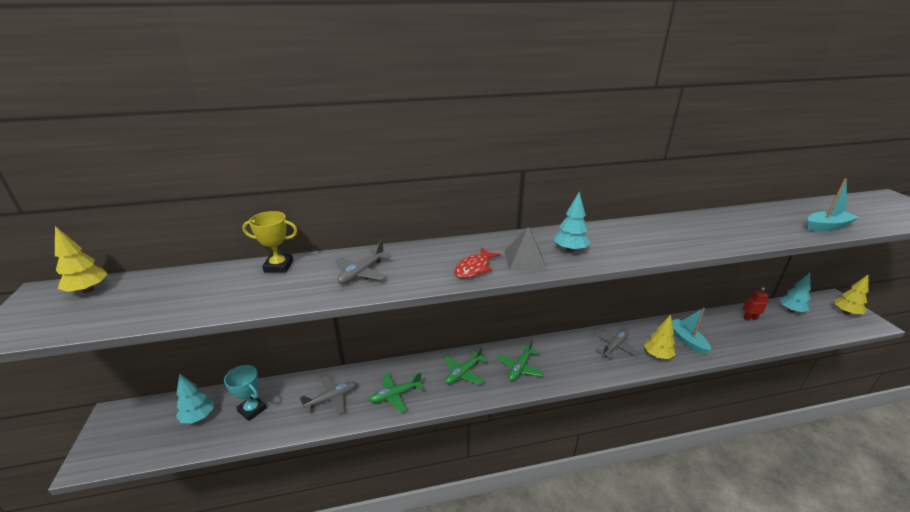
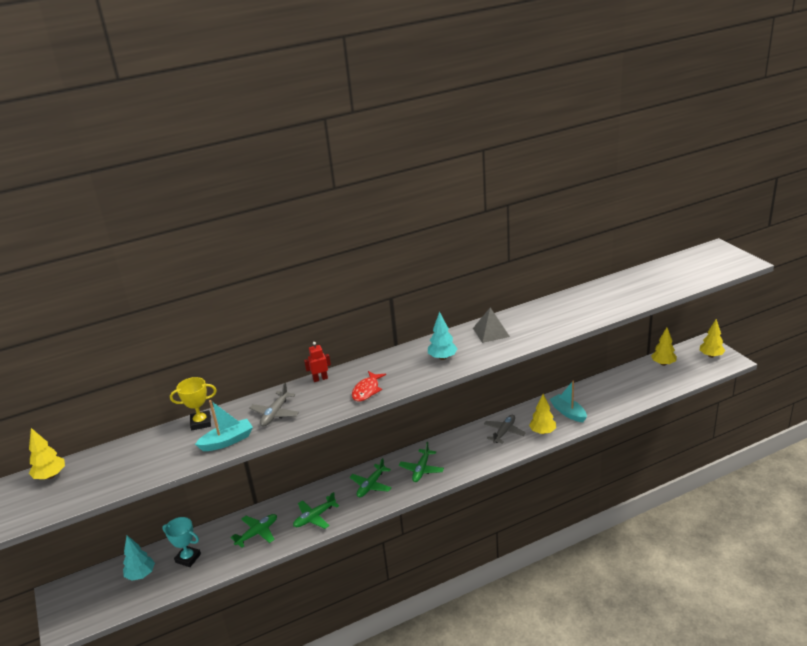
camera: 10 degrees left, 0 degrees up
grey plane [300,376,357,415] -> green plane [230,514,277,548]
grey pyramid [505,227,547,270] -> grey pyramid moved to [473,307,510,343]
red robot [743,287,769,321] -> red robot moved to [304,342,331,382]
turquoise tree [779,273,811,313] -> yellow tree [651,328,677,366]
turquoise boat [808,178,859,231] -> turquoise boat moved to [195,400,253,451]

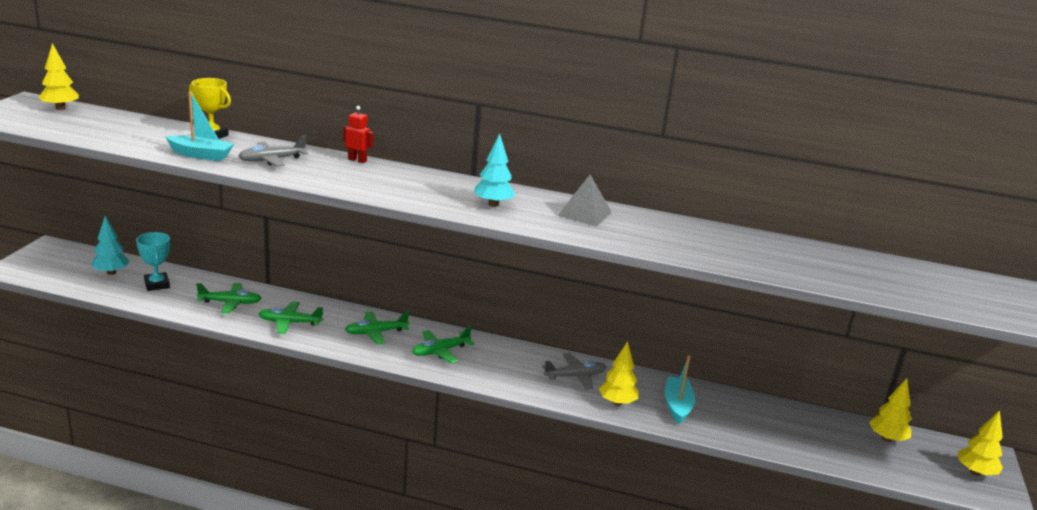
camera: 35 degrees right, 5 degrees down
red fish [352,371,386,401] -> none

